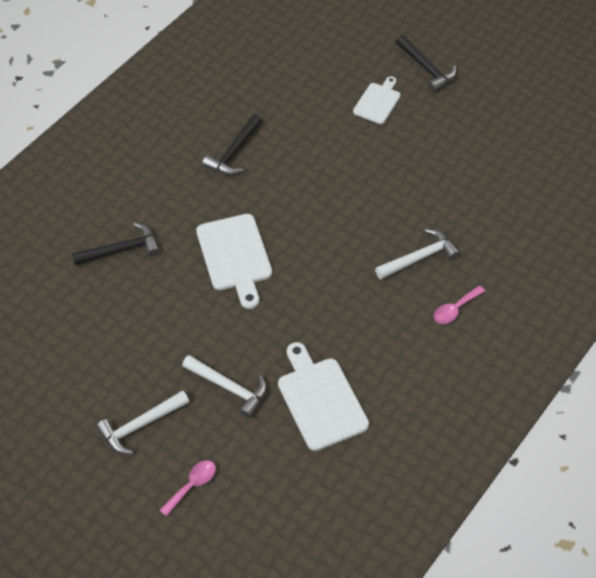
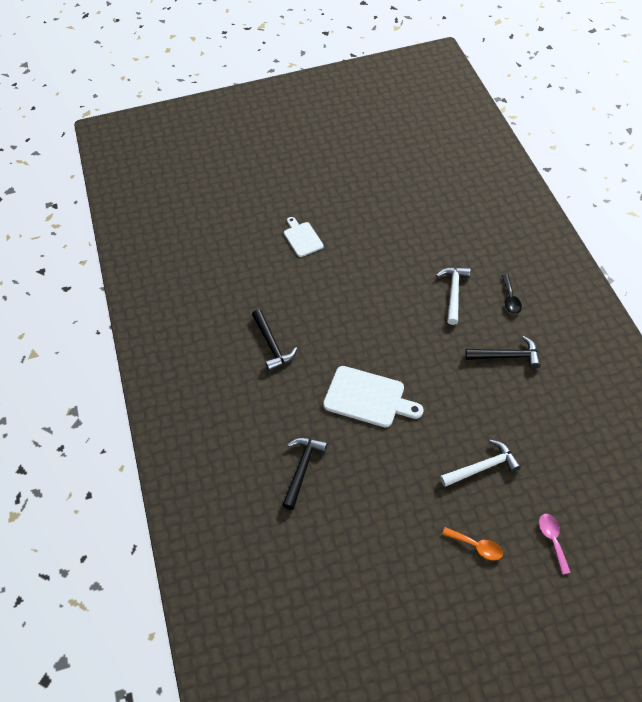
camera: 50 degrees left, 0 degrees up
white hammer [96,390,189,454] -> orange spoon [442,527,503,560]
white cutting board [278,342,369,451] -> none
black hammer [396,35,456,92] -> black hammer moved to [465,336,541,369]
pink spoon [434,286,485,324] -> black spoon [501,274,522,314]

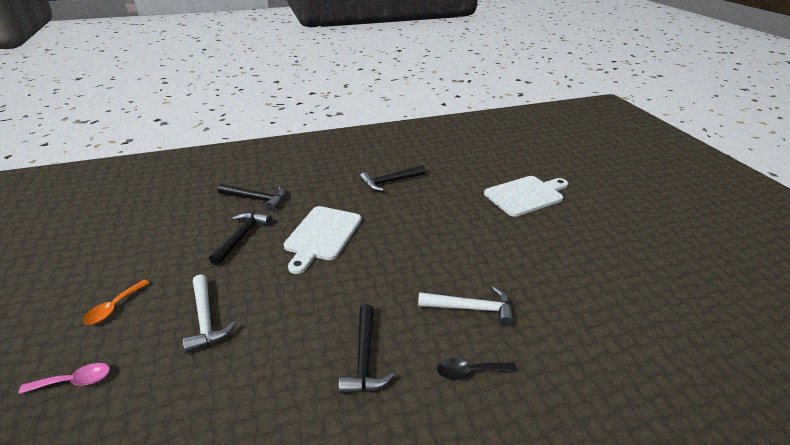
camera: 85 degrees right, 20 degrees down
white cutting board [284,217,324,257] -> white cutting board [484,176,568,217], size x1.63
none -> black hammer [209,212,272,266]

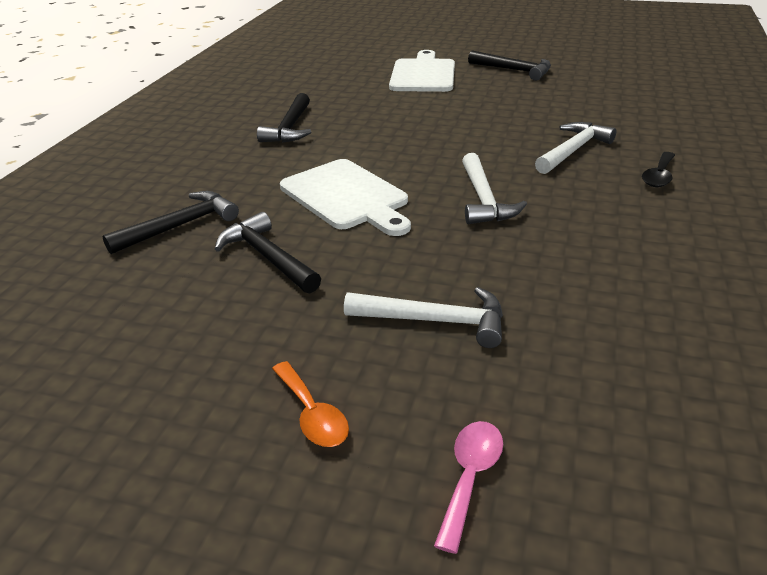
camera: 55 degrees left, 0 degrees up
black hammer [338,304,395,394] -> black hammer moved to [468,50,551,81]
none -> white hammer [462,153,527,224]

